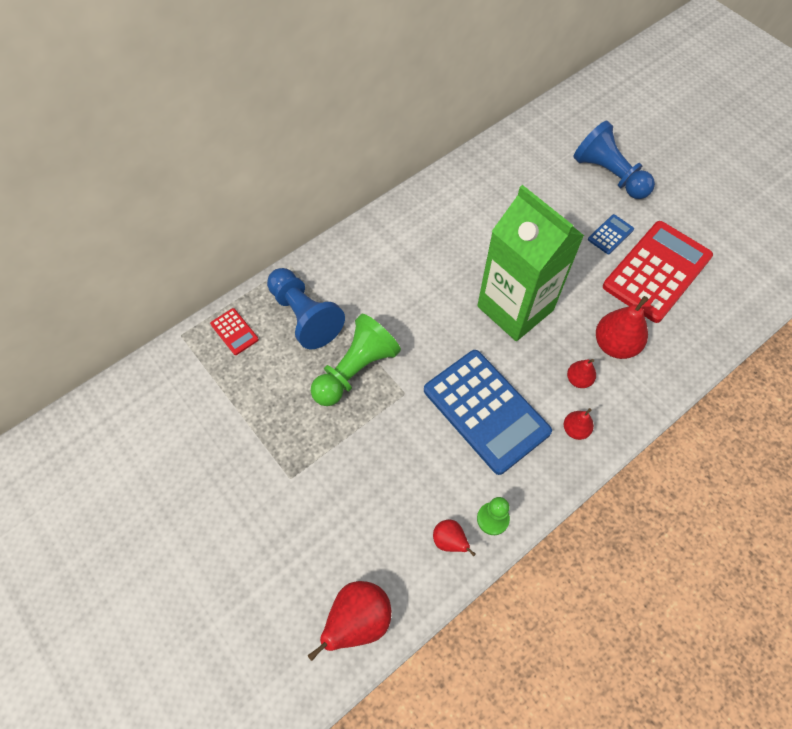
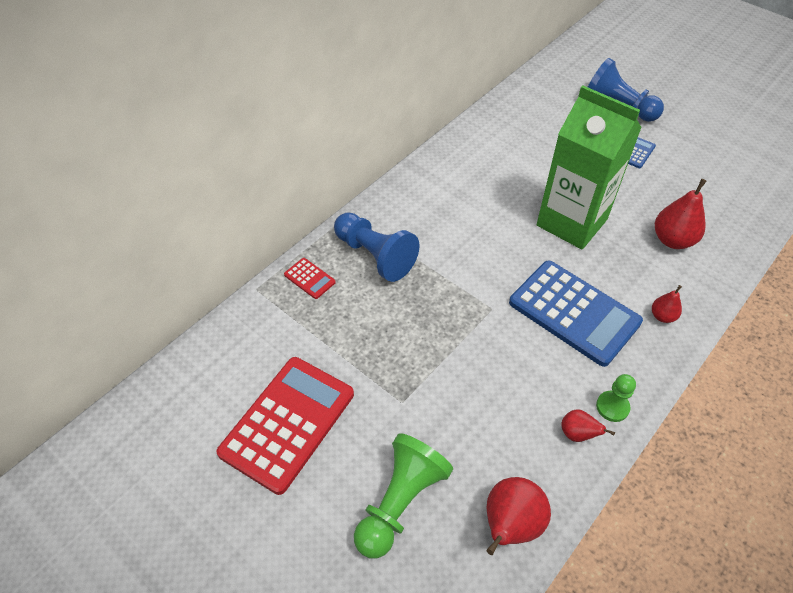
camera: 10 degrees left, 10 degrees down
green pawn [311,314,401,406] -> green pawn moved to [354,433,453,558]
red pear [567,359,596,388] -> none
red calculator [603,221,713,323] -> red calculator moved to [216,357,354,495]

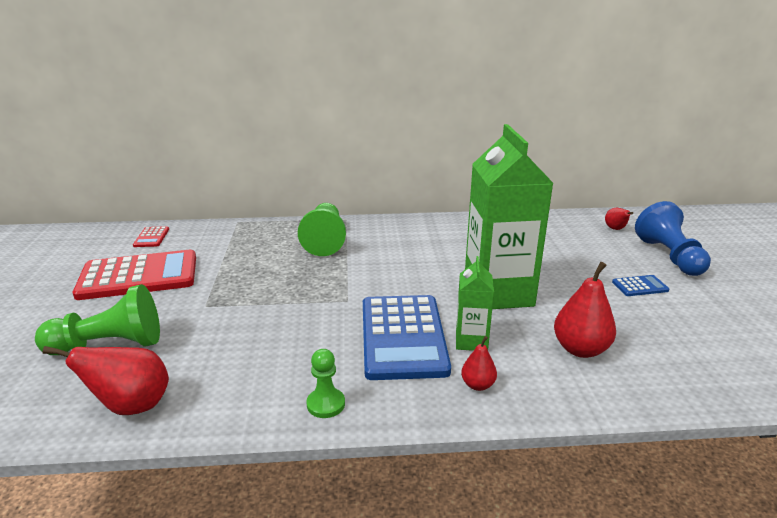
camera: 45 degrees right, 25 degrees down
red calculator [284,258,336,299] -> red calculator moved to [133,226,169,247]
blue pawn [334,212,420,282] -> green pawn [298,203,346,256]
red pear [561,409,615,442] -> red pear moved to [605,208,633,230]
none -> green carton [456,256,494,351]

